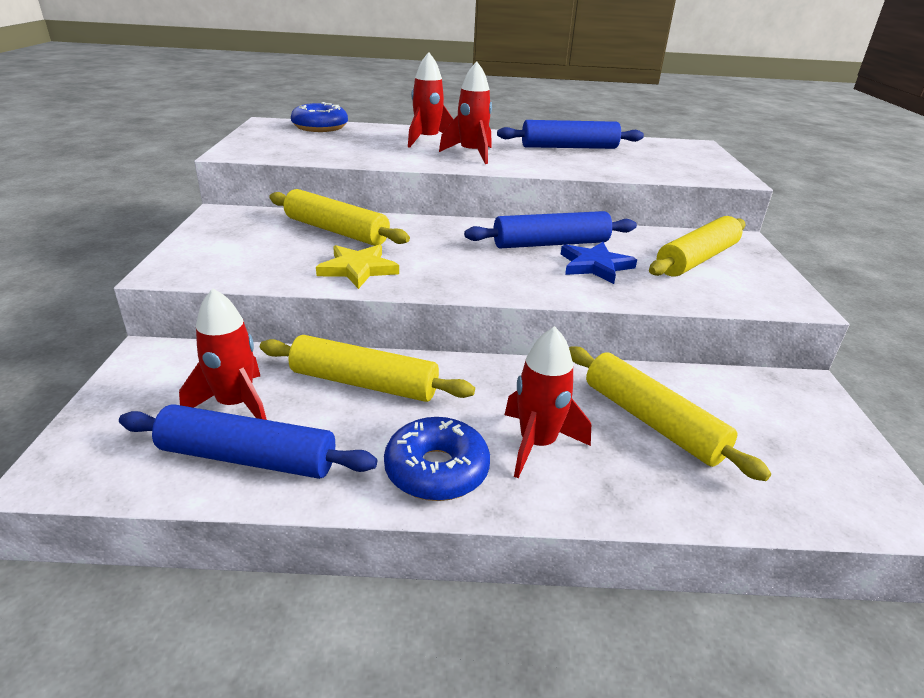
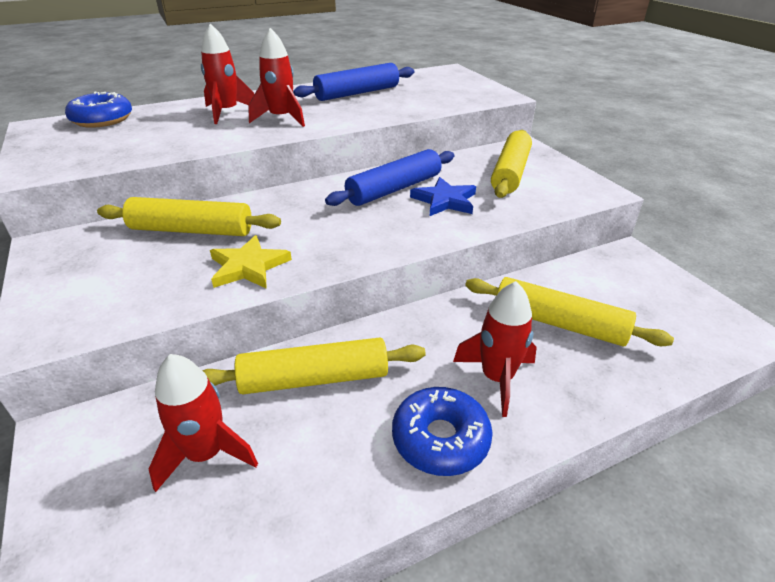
camera: 25 degrees left, 5 degrees up
blue rolling pin [119,404,377,479] -> none

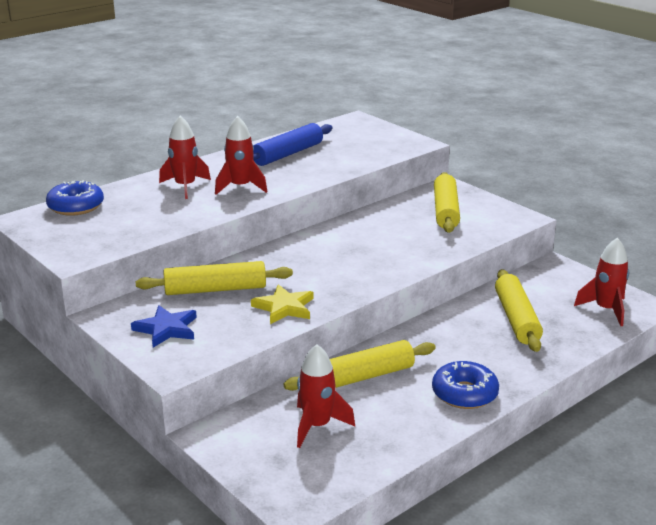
camera: 15 degrees left, 10 degrees down
blue rolling pin [325,149,454,206] -> none
blue star [410,177,476,216] -> blue star moved to [131,305,197,348]
red rocket [453,281,537,417] -> red rocket moved to [574,238,629,326]
yellow rolling pin [465,277,674,346] -> yellow rolling pin turned 75 degrees clockwise [495,269,543,352]

